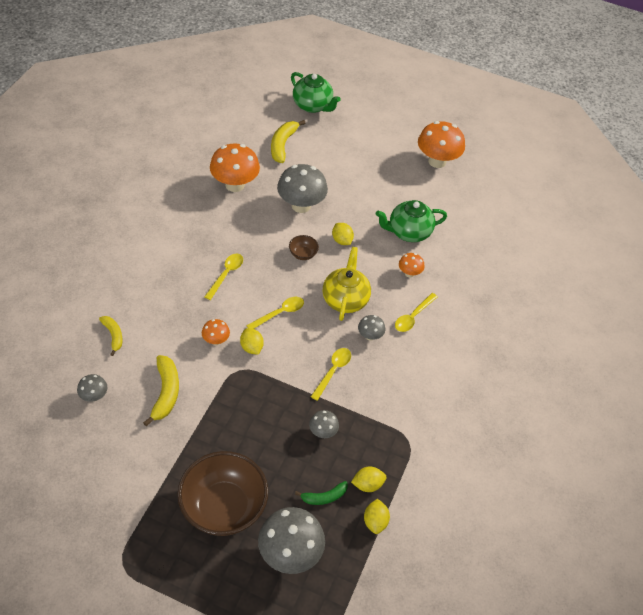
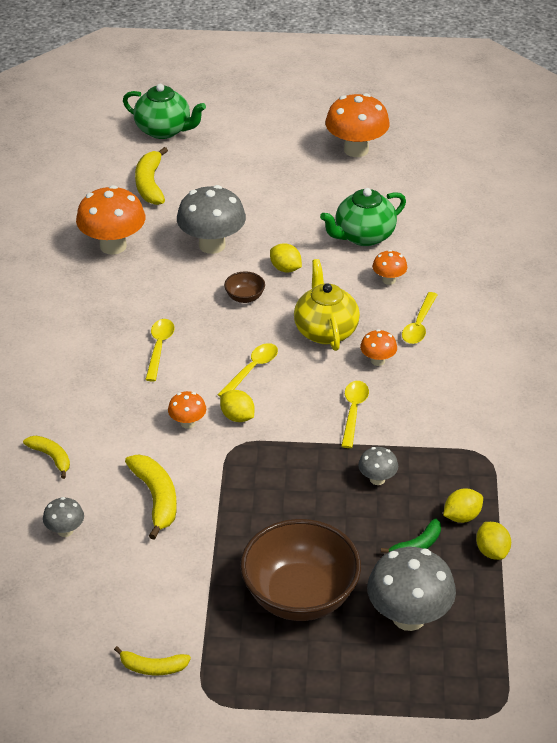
camera: 15 degrees left, 10 degrees down
grey mushroom [358,315,385,341] -> orange mushroom [360,329,397,366]
none -> yellow banana [114,646,191,675]

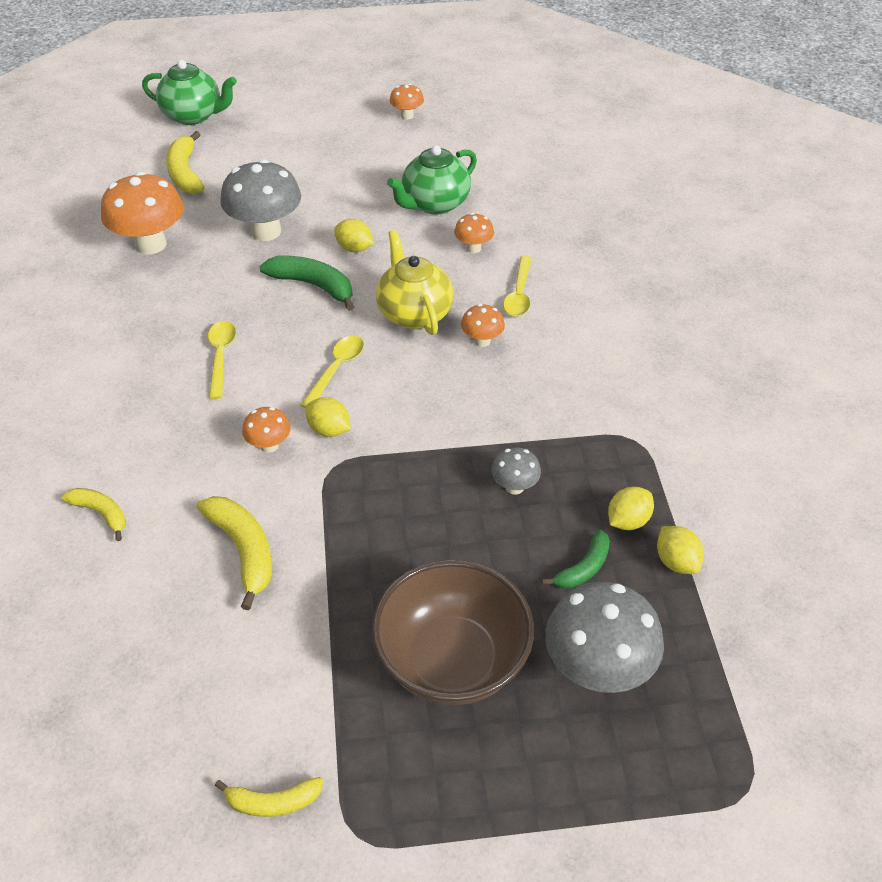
camera: 10 degrees left, 5 degrees up
grey mushroom [43,497,84,537] -> none
brown bowl [224,271,265,303] -> green banana [259,256,354,311]
orange mushroom [325,93,390,157] -> orange mushroom [389,83,424,120], size x0.50
yellow spoon [341,381,369,448] -> none

